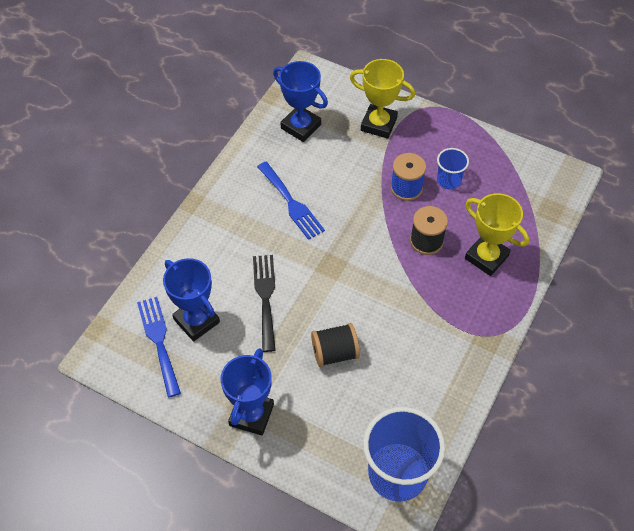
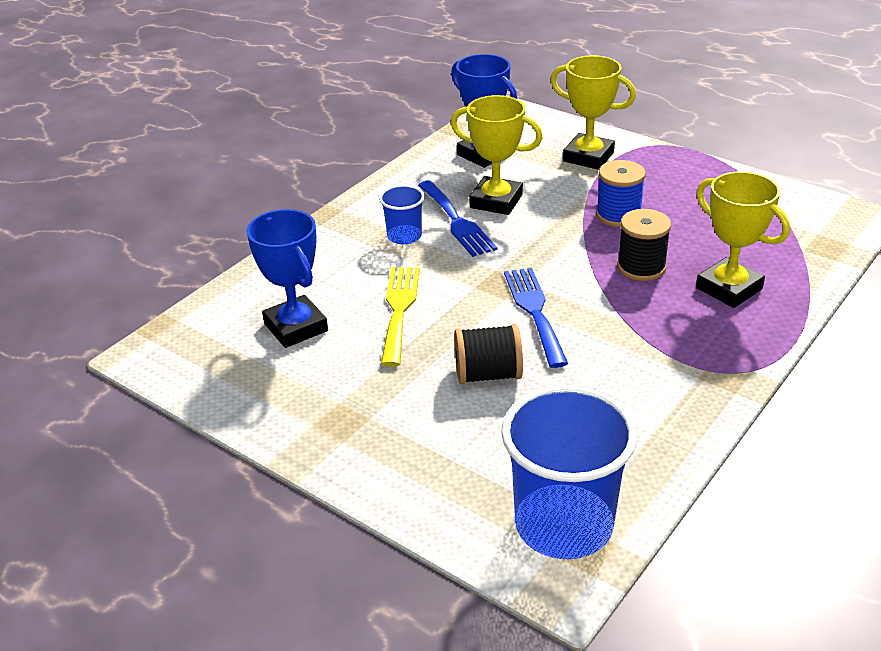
camera: 10 degrees right, 20 degrees down
blue fork [137,297,181,397] -> blue fork moved to [504,268,568,368]
blue trophy [221,348,274,436] -> none
black fork [253,255,276,352] -> yellow fork [381,267,420,367]
blue cup [437,148,469,189] -> blue cup moved to [379,185,425,245]
none -> yellow trophy [451,95,543,215]

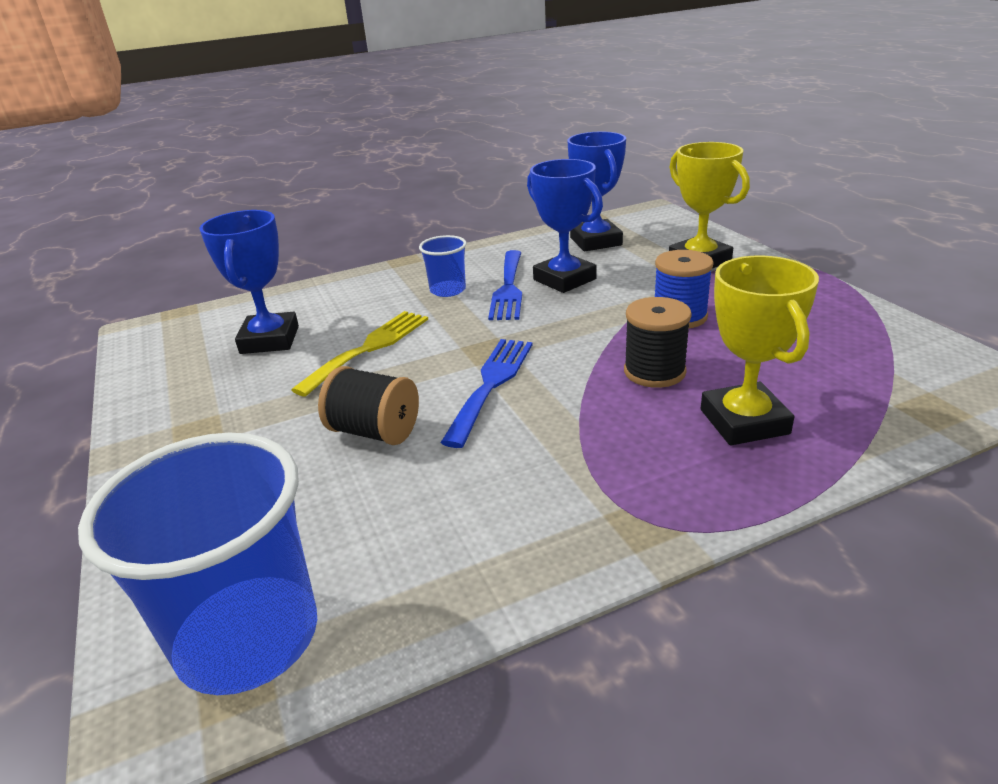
camera: 30 degrees right, 5 degrees down
yellow trophy [451,95,543,215] -> blue trophy [527,159,603,293]

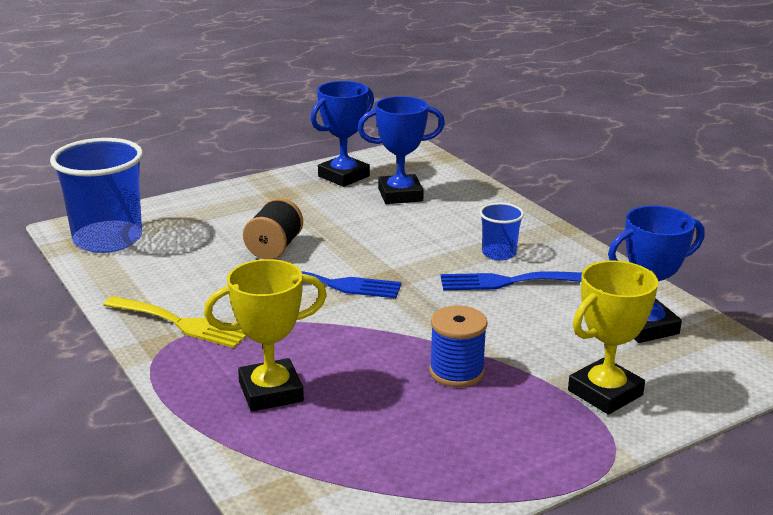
camera: 80 degrees right, 5 degrees down
yellow fork [291,311,428,397] -> yellow fork moved to [103,296,246,348]
blue trophy [527,159,603,293] -> blue trophy moved to [311,81,374,187]
black spool [624,297,692,388] -> none

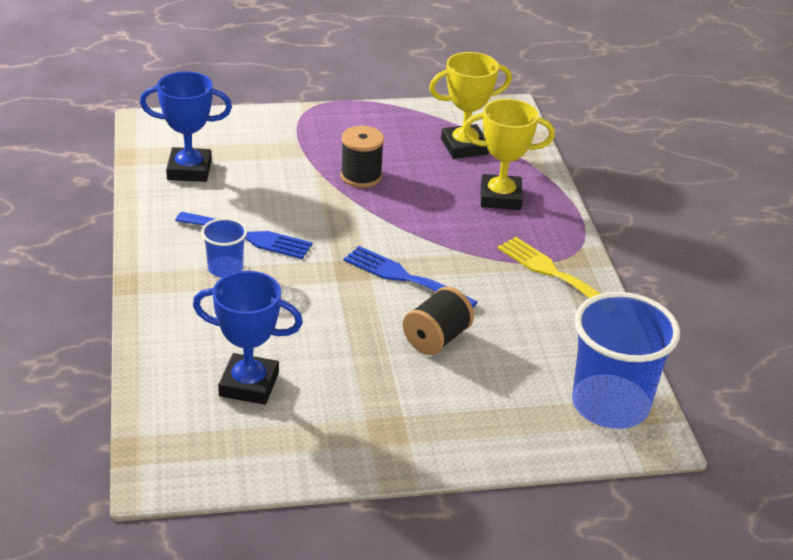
camera: 160 degrees left, 10 degrees up
blue trophy [311,81,374,187] -> none
blue spool [429,305,488,387] -> black spool [340,126,384,188]
yellow trophy [568,260,658,415] -> yellow trophy moved to [429,52,512,159]

